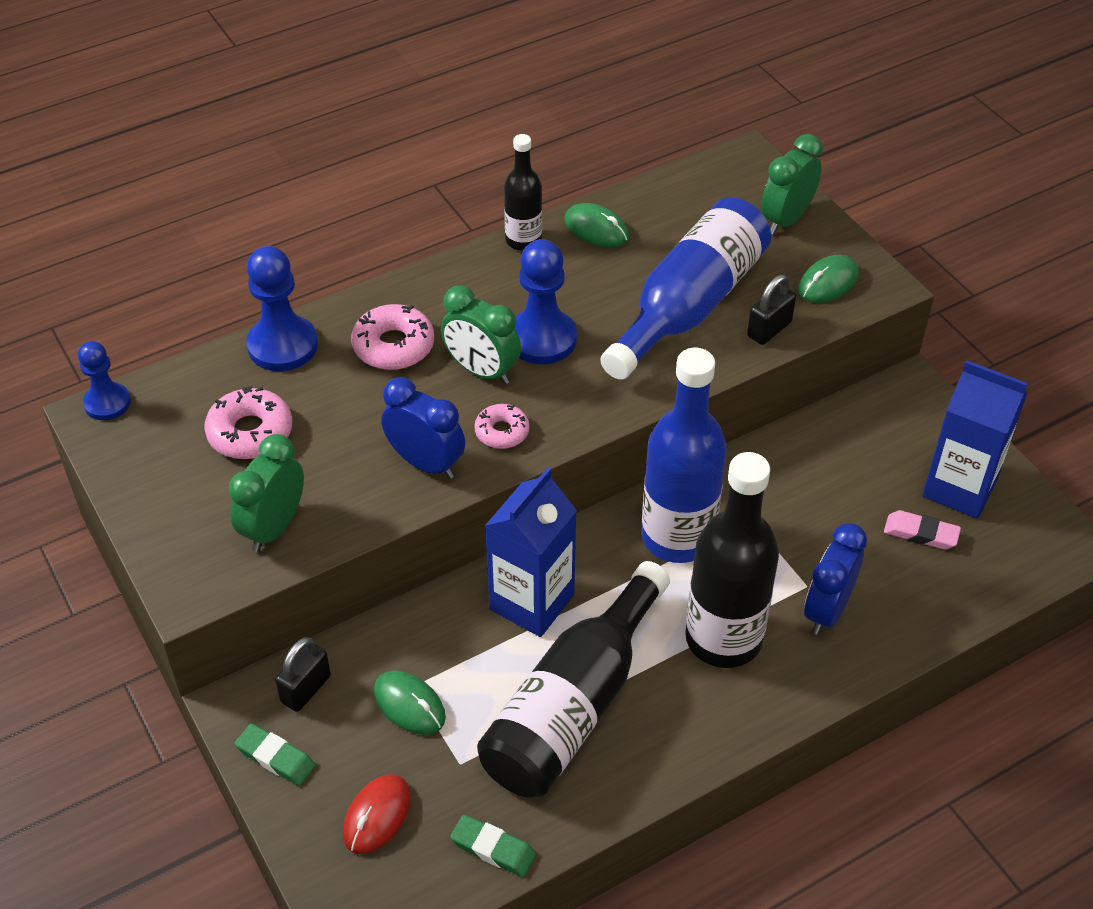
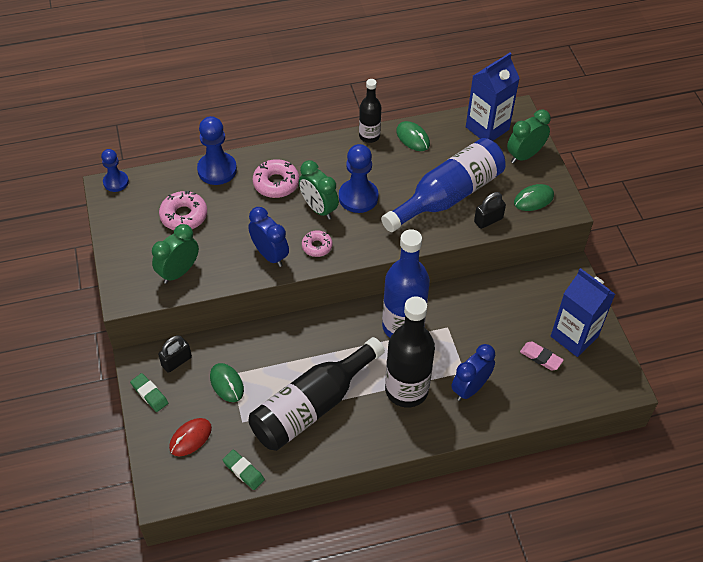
camera: 15 degrees right, 5 degrees up
blue carton [485,467,577,637] -> blue carton moved to [466,53,520,141]

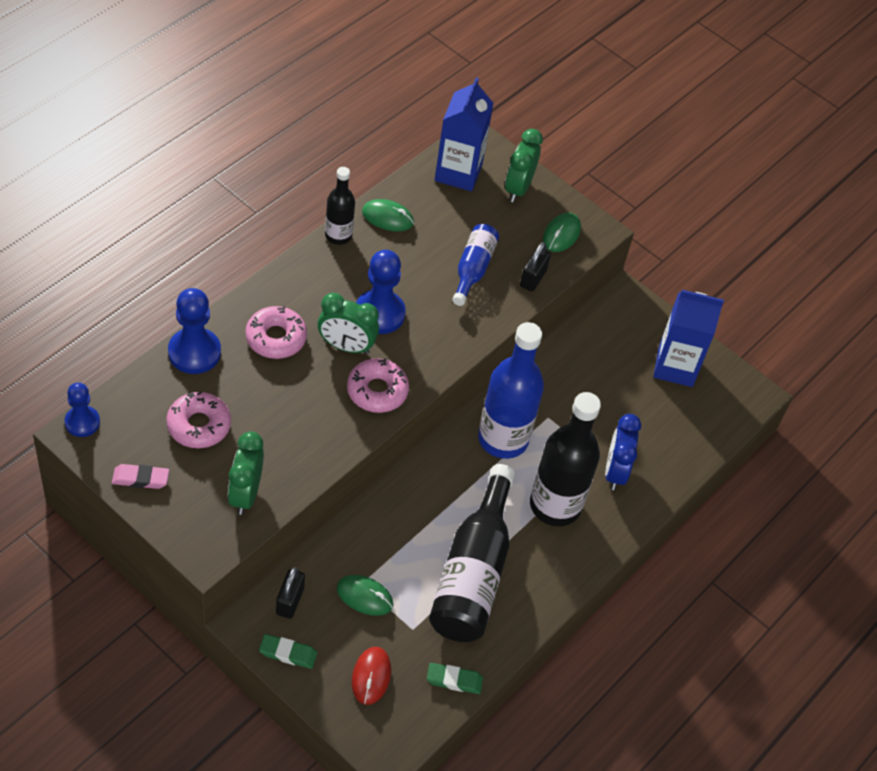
camera: 40 degrees left, 0 degrees up
blue clock [248,207,289,267] -> none
pink donut [302,230,333,257] -> pink donut [347,358,409,413], size x1.58
blue bottle [381,138,505,232] -> blue bottle [452,224,499,306], size x0.55
pink eraser [520,342,564,370] -> pink eraser moved to [112,464,169,489]

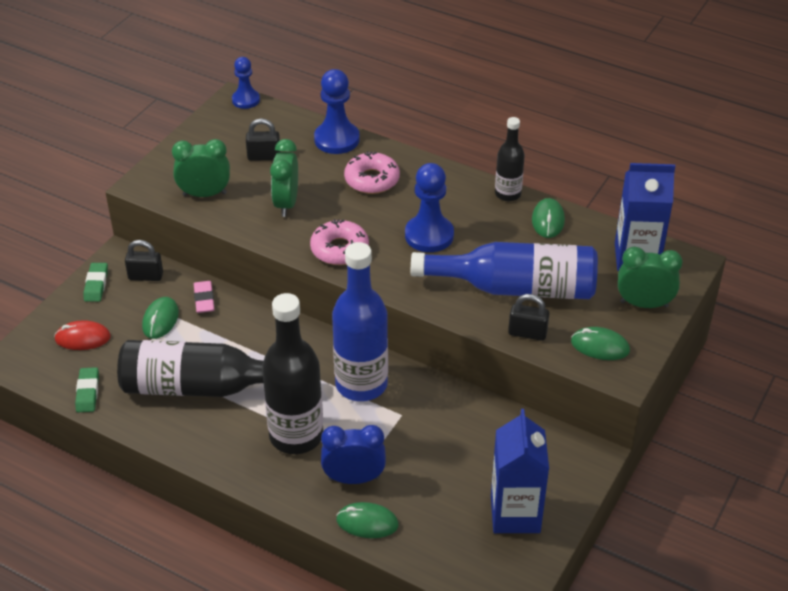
camera: 85 degrees right, 10 degrees down
pink eraser [112,464,169,489] -> pink eraser moved to [194,281,215,313]
pink donut [166,391,231,448] -> black padlock [246,119,281,161]
green clock [318,292,379,354] -> green clock moved to [270,139,298,217]
blue bottle [452,224,499,306] -> blue bottle [411,242,598,299], size x1.83
none -> green mouse [336,502,399,538]

